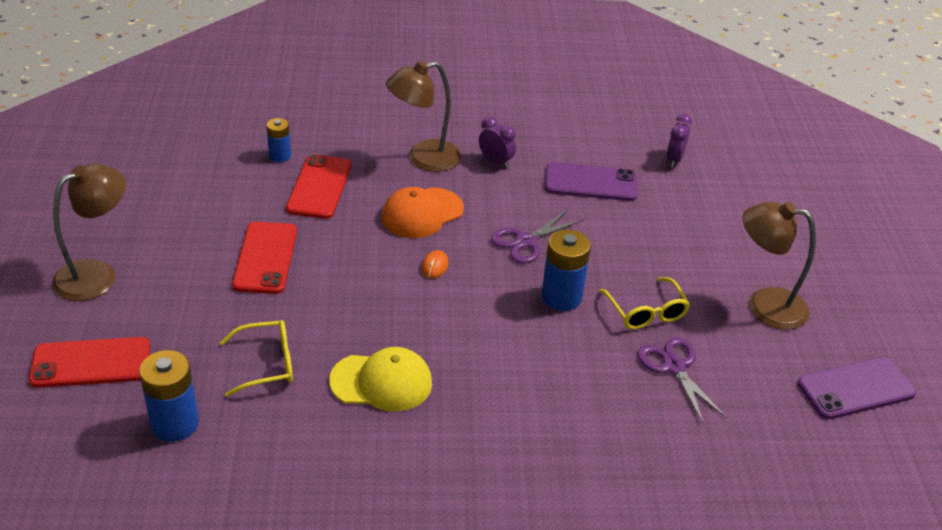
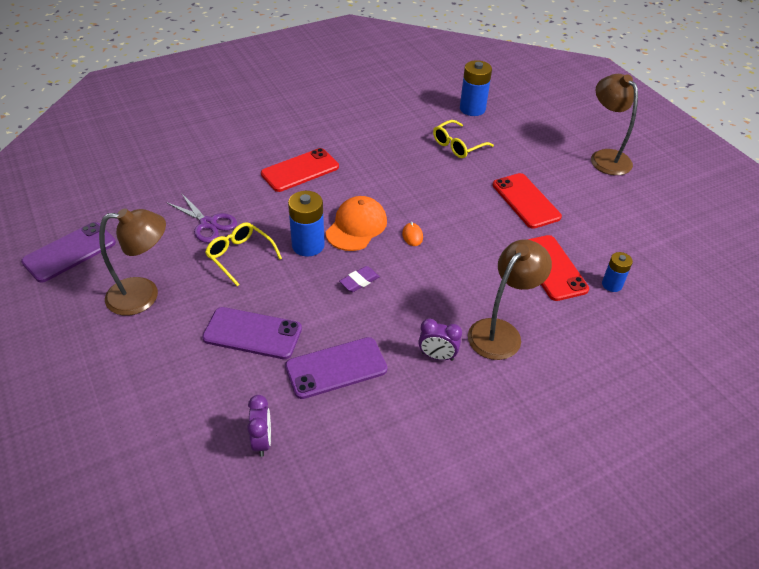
camera: 155 degrees right, 5 degrees up
red phone [29,337,150,388] -> red phone moved to [261,148,339,192]
brown lamp [52,164,126,301] -> brown lamp turned 135 degrees clockwise [591,74,638,175]
yellow cap [329,347,432,412] -> none
orange cap [381,187,464,238] -> orange cap moved to [326,196,387,251]
purple scissors [491,209,584,264] -> purple eraser [339,266,380,292]
none -> purple phone [202,307,302,359]

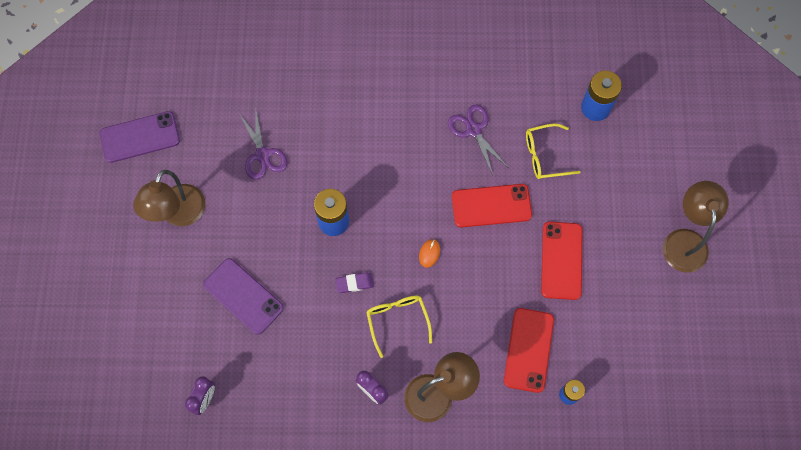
camera: 30 degrees right, 25 degrees up
brown lamp [99,208,166,316] -> brown lamp turned 90 degrees clockwise [133,170,205,226]
yellow glasses [205,222,282,286] -> yellow glasses moved to [366,295,432,358]
red phone [261,148,339,192] -> red phone moved to [452,184,532,228]
purple phone [285,337,387,399] -> none
orange cap [326,196,387,251] -> none
none -> purple scissors [448,105,508,175]

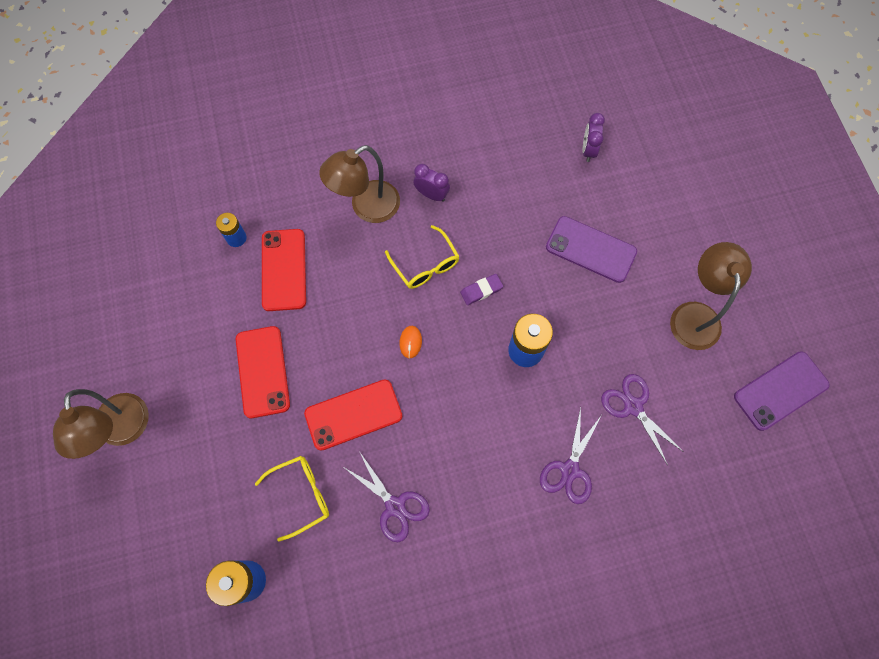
camera: 165 degrees right, 0 degrees up
none -> purple scissors [540,408,601,504]

